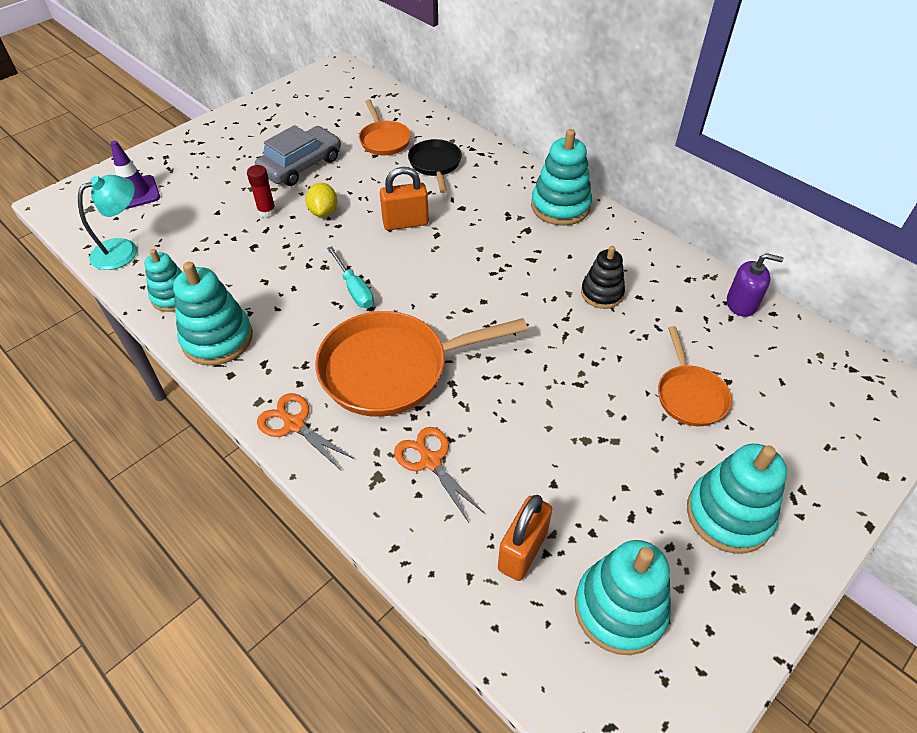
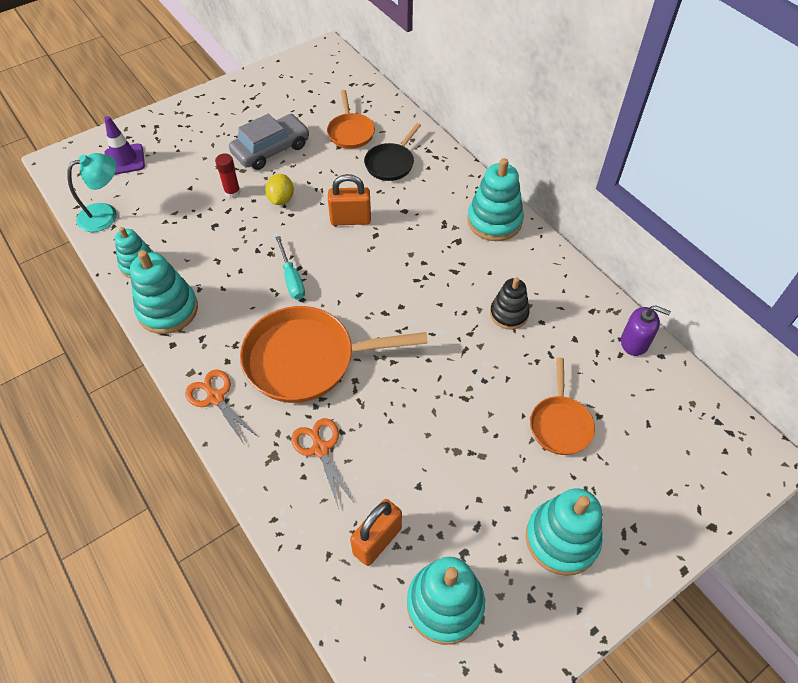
camera: 10 degrees right, 5 degrees up
black pan [408,139,462,193] -> black pan turned 150 degrees counterclockwise [364,123,421,181]

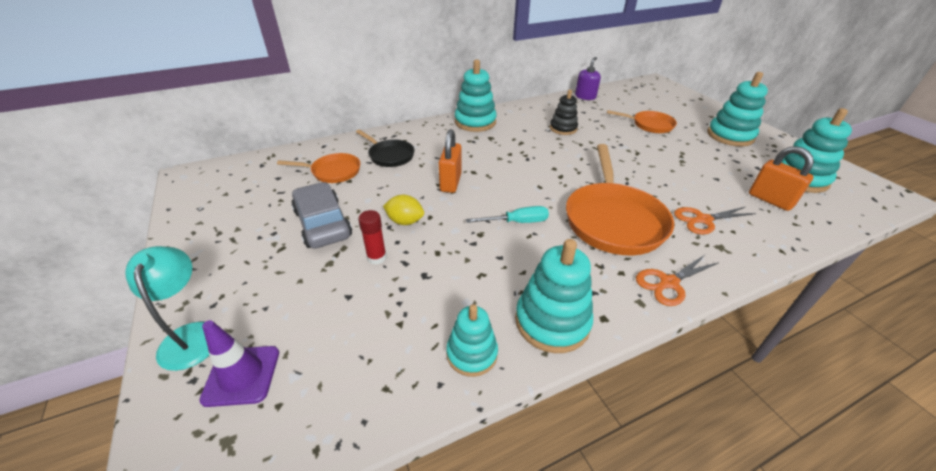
camera: 80 degrees left, 15 degrees down
turquoise lamp [67,153,117,232] -> turquoise lamp moved to [125,246,209,371]

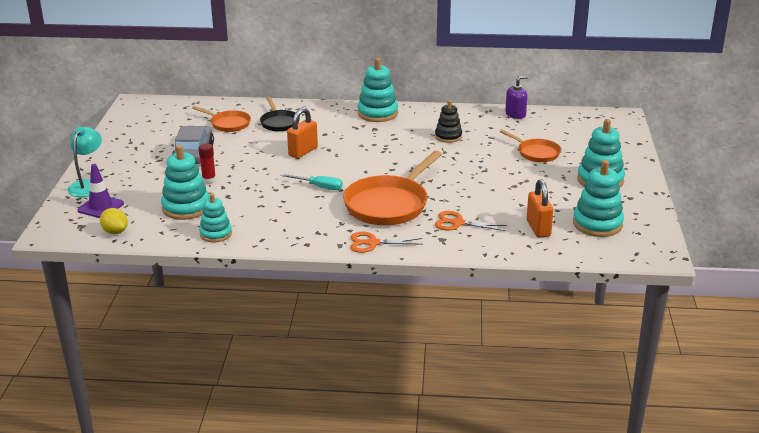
camera: 30 degrees right, 10 degrees down
yellow lemon [383,195,424,225] -> yellow lemon moved to [100,208,128,234]
turquoise stacking toy [515,239,593,353] -> turquoise stacking toy moved to [161,145,210,220]

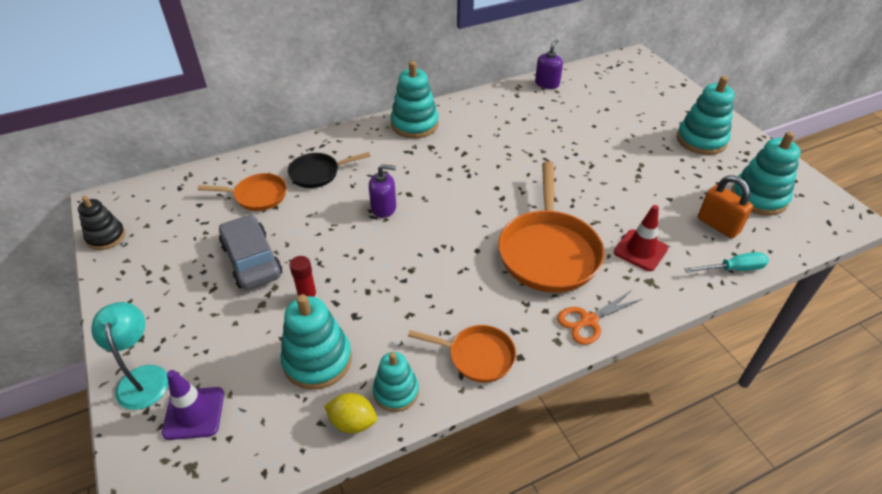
camera: 30 degrees left, 15 degrees up
yellow lemon [100,208,128,234] -> yellow lemon moved to [324,393,377,433]
black pan [260,97,300,132] -> black pan turned 120 degrees clockwise [288,152,370,188]
turquoise screwdriver [280,174,343,190] -> turquoise screwdriver moved to [685,252,769,273]
orange padlock [287,108,318,158] -> purple soap dispenser [369,164,396,218]
black stacking toy [435,100,462,143] -> black stacking toy moved to [78,196,125,250]
orange scissors [435,211,507,231] -> red traffic cone [614,205,668,271]
orange pan [500,129,561,162] -> orange pan moved to [408,325,516,382]

